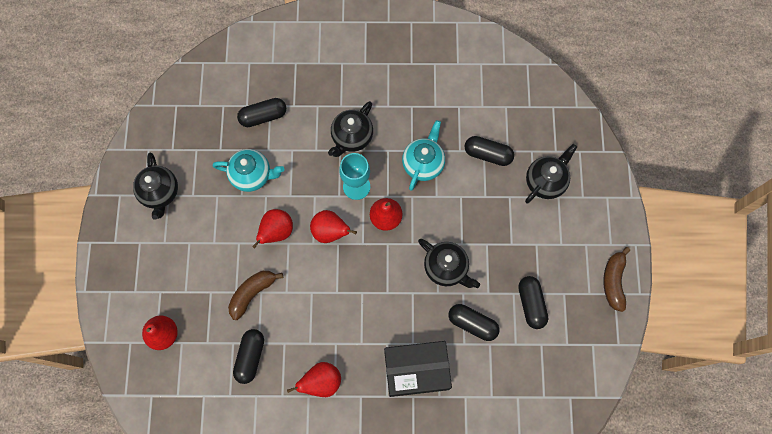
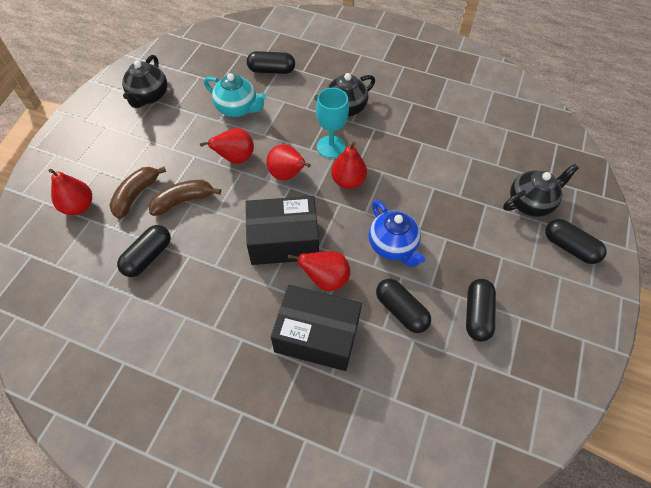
camera: 20 degrees right, 15 degrees down
red pear [287,362,341,397] -> red pear moved to [288,251,350,291]
turquoise teapot [402,120,445,191] -> none
black teapot [418,239,480,288] -> blue teapot [369,200,425,267]
black capsule [464,136,514,166] -> black capsule moved to [545,219,607,264]
brown banana [603,247,630,312] -> brown banana moved to [109,167,166,219]
none -> black box [246,196,319,265]

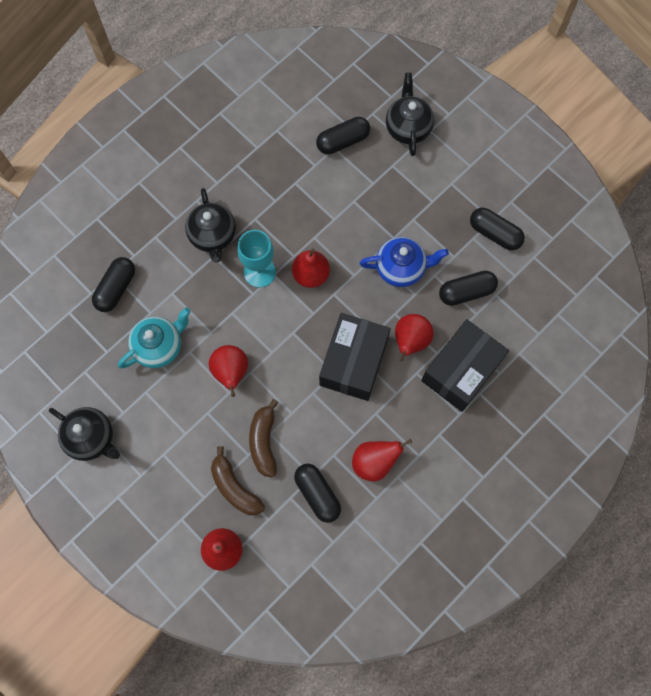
camera: 65 degrees left, 15 degrees up
red pear [266,144,311,180] -> red pear moved to [352,439,412,482]
black capsule [545,219,607,264] -> black capsule moved to [316,117,370,155]

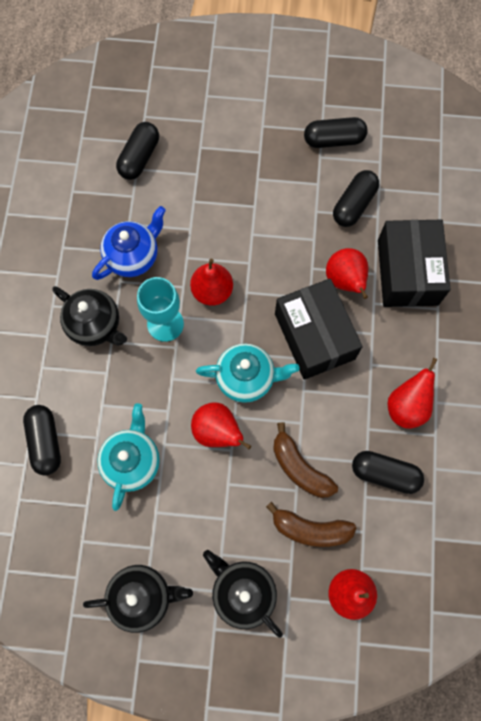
camera: 40 degrees left, 0 degrees up
blue teapot [360,237,449,287] -> blue teapot moved to [92,206,166,280]
black teapot [386,72,434,156] -> black teapot moved to [203,550,283,638]
none -> turquoise teapot [196,343,300,403]

